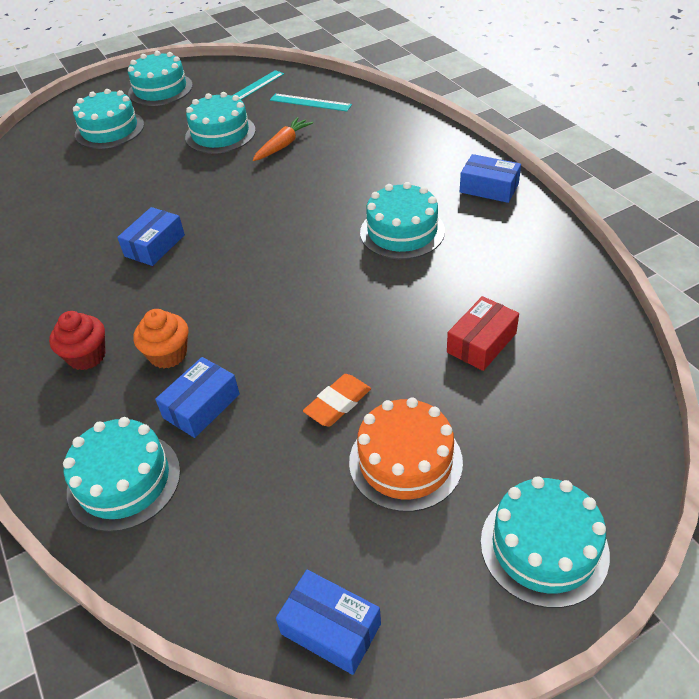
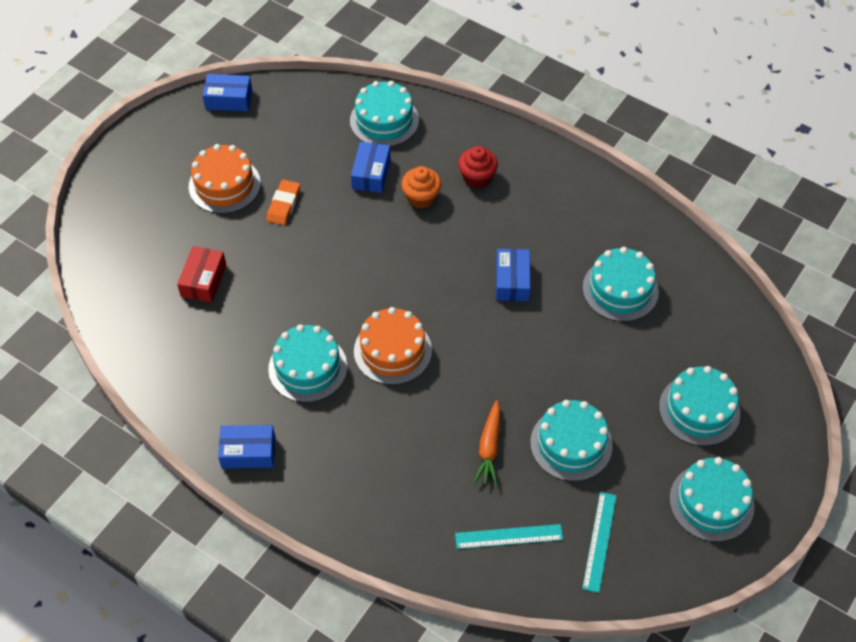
camera: 150 degrees right, 10 degrees up
turquoise cake [481,476,610,608] -> turquoise cake moved to [583,247,659,322]
none -> orange cake [354,307,432,385]

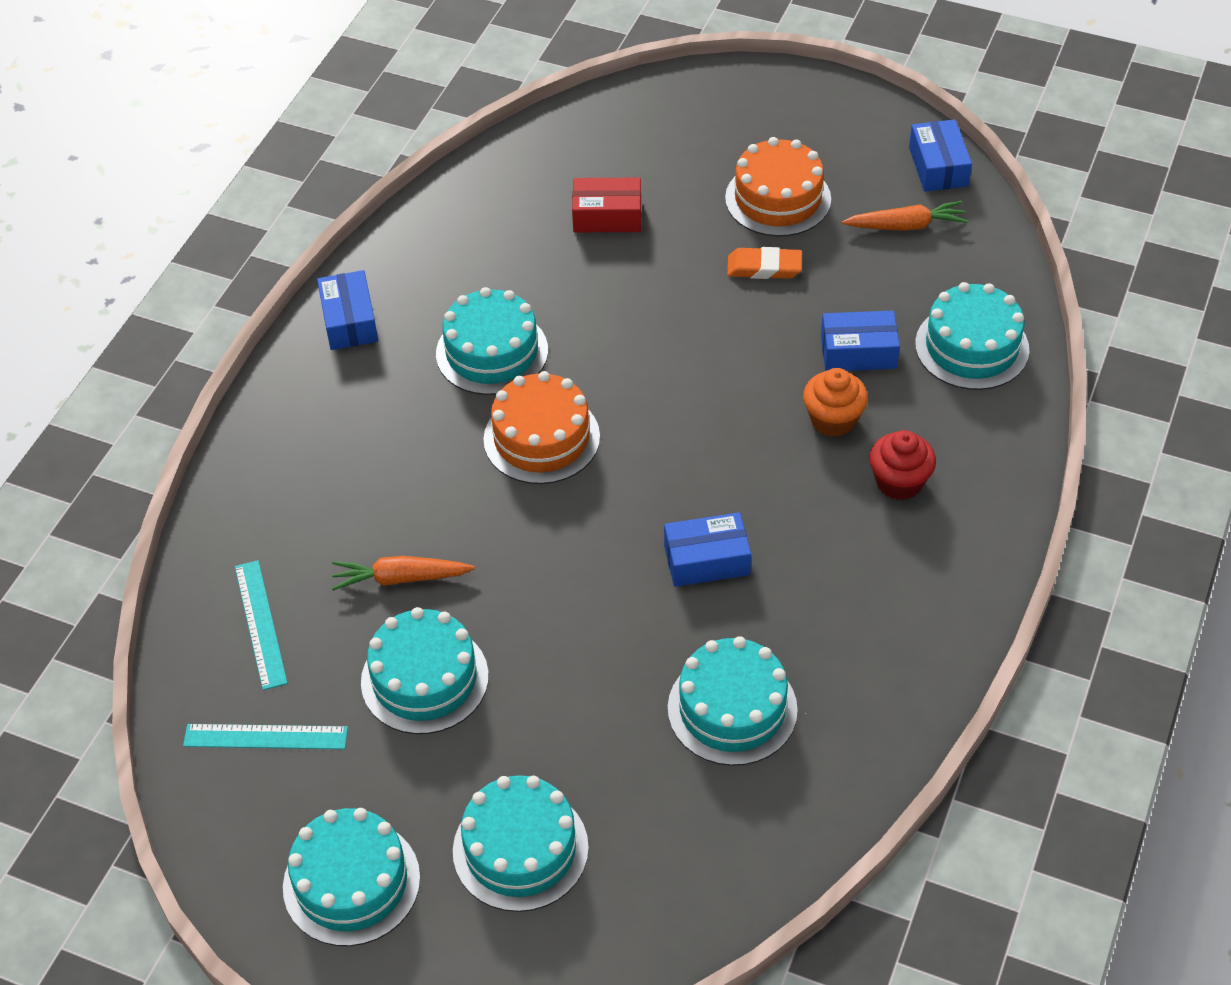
camera: 80 degrees right, 5 degrees down
none -> orange carrot [842,201,968,231]

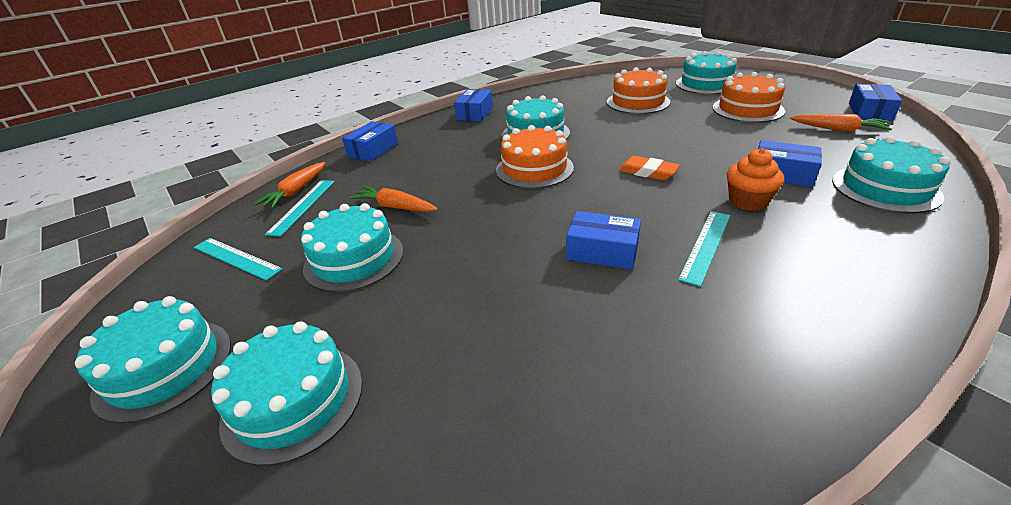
camera: 30 degrees right, 15 degrees down
red box [572,178,641,232] -> orange cake [607,67,671,114]
turquoise cake [668,636,798,766] -> turquoise cake moved to [676,51,737,94]
orange eraser [727,247,802,279] -> orange eraser moved to [618,156,680,180]
red cupcake [869,430,936,500] -> none
none -> orange carrot [254,162,325,208]
none -> blue box [342,121,398,162]
none -> turquoise ruler [678,211,730,287]

